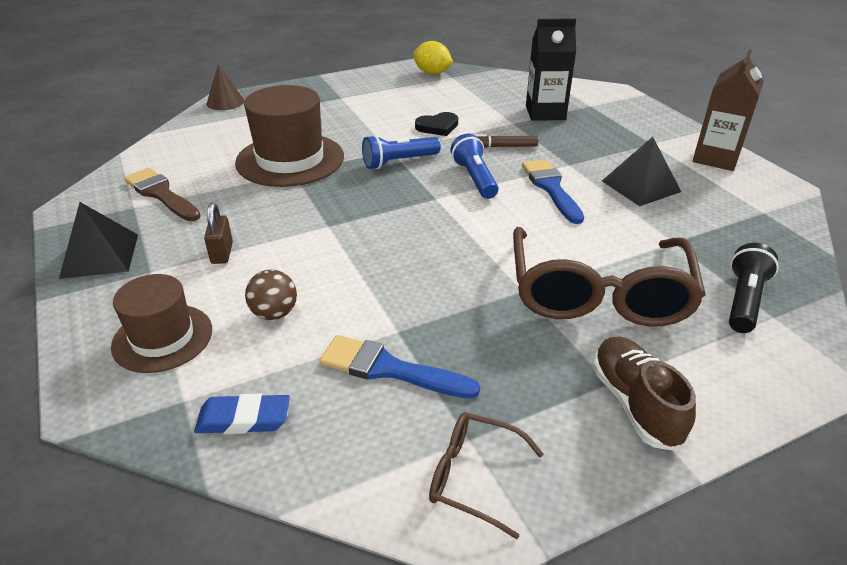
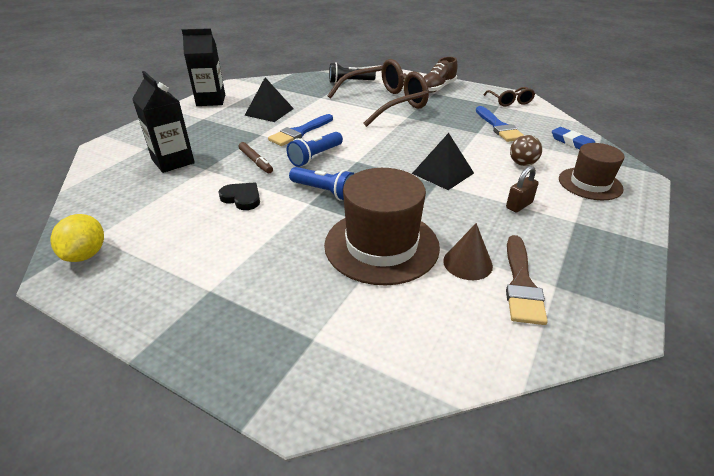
camera: 125 degrees left, 0 degrees up
black pyramid [59,202,138,279] -> black pyramid moved to [412,133,474,190]
brown cone [207,64,245,110] -> brown cone moved to [443,223,493,280]
brown carton [693,49,764,171] -> black carton [182,28,225,106]

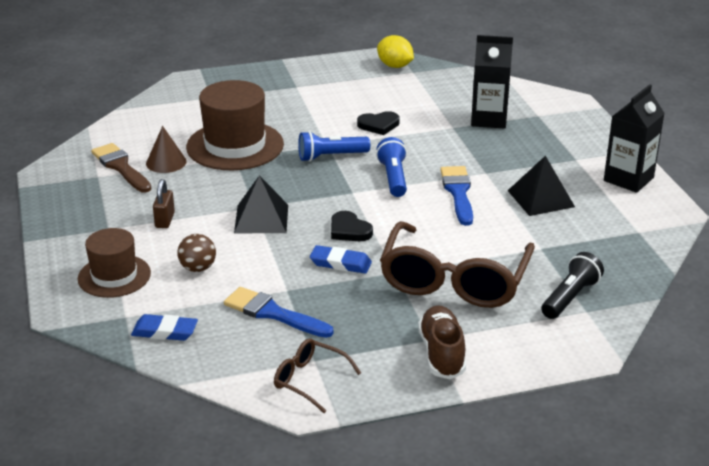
camera: 135 degrees right, 5 degrees down
brown marker [238,142,273,173] -> none
none -> blue eraser [310,245,372,274]
none -> black heart [331,211,373,241]

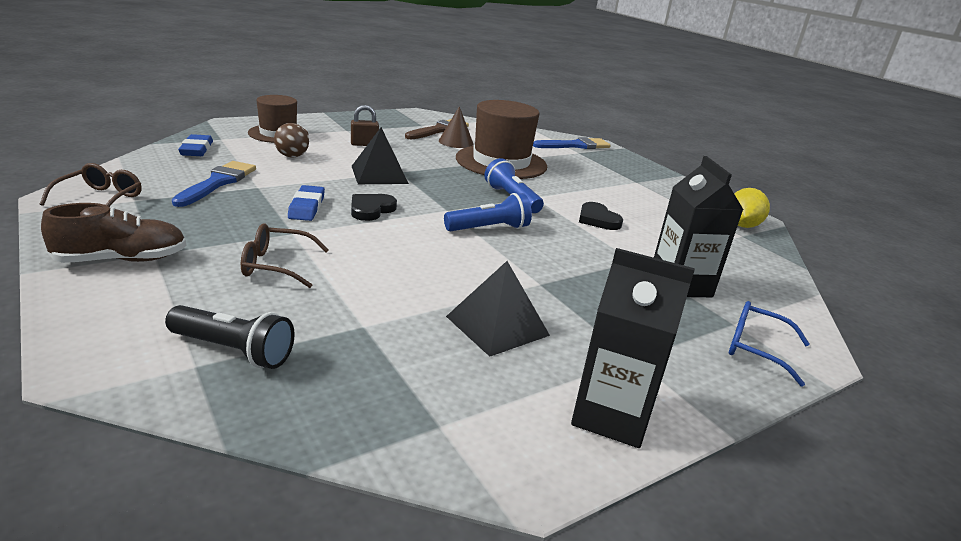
camera: 70 degrees right, 5 degrees down
brown glasses [380,221,535,308] -> brown glasses [241,224,329,288], size x0.48
blue brush [440,166,473,226] -> blue brush moved to [533,137,611,149]
none -> blue glasses [729,301,810,386]

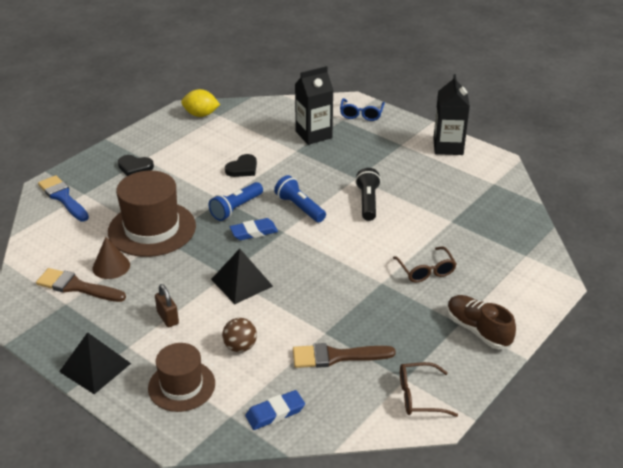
camera: 105 degrees left, 10 degrees up
black flashlight [165,305,295,369] -> black flashlight moved to [355,168,381,221]
blue brush [172,161,256,207] -> brown brush [293,343,396,368]
blue eraser [288,185,325,221] -> blue eraser moved to [230,218,278,240]
black heart [351,194,397,221] -> black heart moved to [118,155,154,176]
black pyramid [446,261,550,357] -> black pyramid moved to [59,332,131,394]

